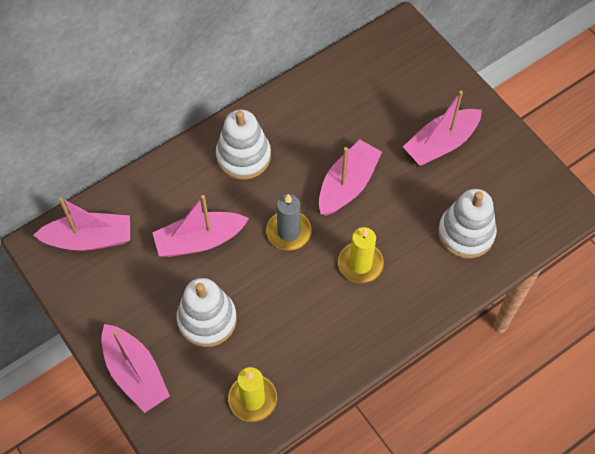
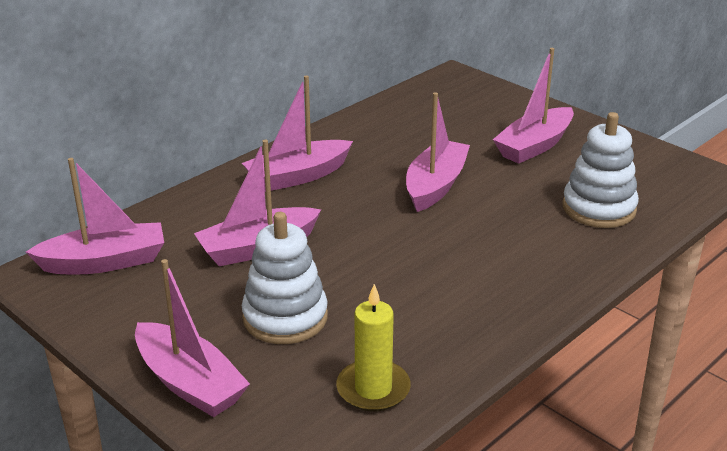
camera: 10 degrees left, 30 degrees down
white stacking toy [216,110,271,180] -> pink boat [242,75,353,192]
grey candle [266,194,312,251] -> none
yellow candle [338,227,384,283] -> none

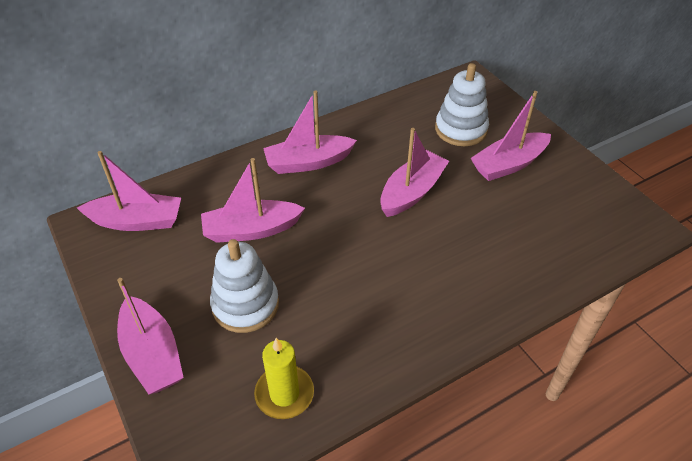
camera: 15 degrees right, 15 degrees up
white stacking toy [563,112,639,228] -> white stacking toy moved to [435,63,489,146]

